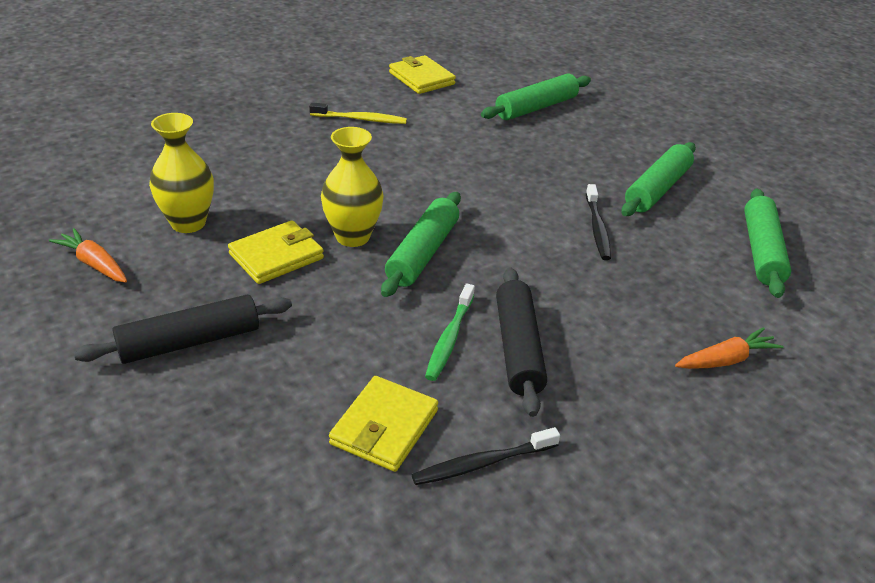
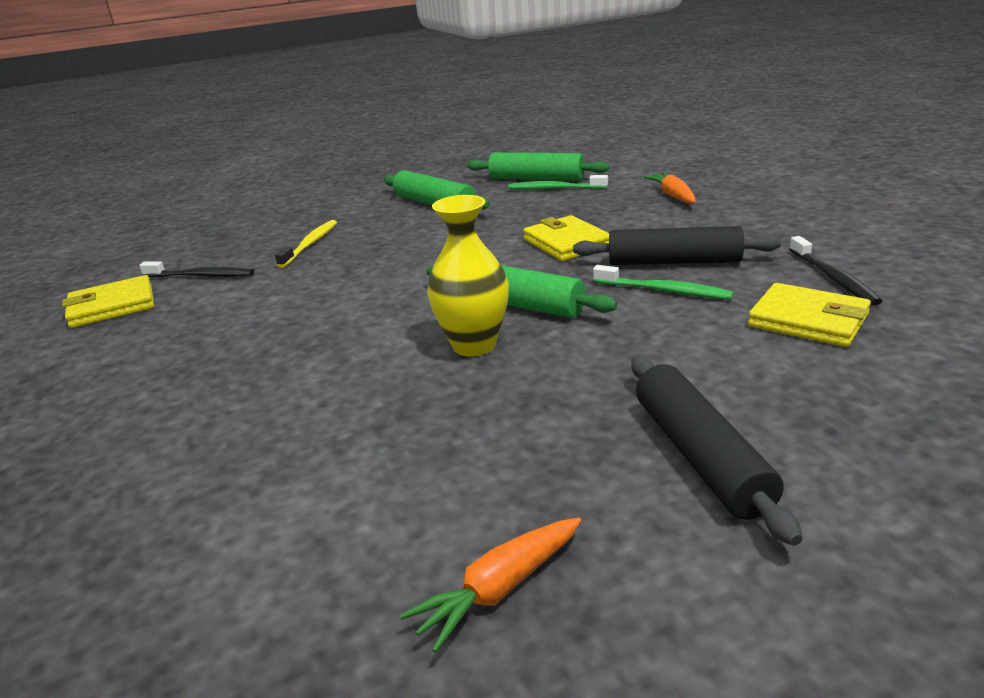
camera: 75 degrees left, 10 degrees down
yellow vase [149,113,214,233] -> none
yellow wallet [228,220,324,284] -> yellow wallet moved to [523,215,609,261]
yellow toothbrush [309,102,407,124] -> yellow toothbrush moved to [275,220,337,268]
green rolling pin [481,74,591,120] -> none
black toothbrush [586,184,611,260] -> black toothbrush moved to [139,261,254,277]
none -> green toothbrush [508,175,608,190]

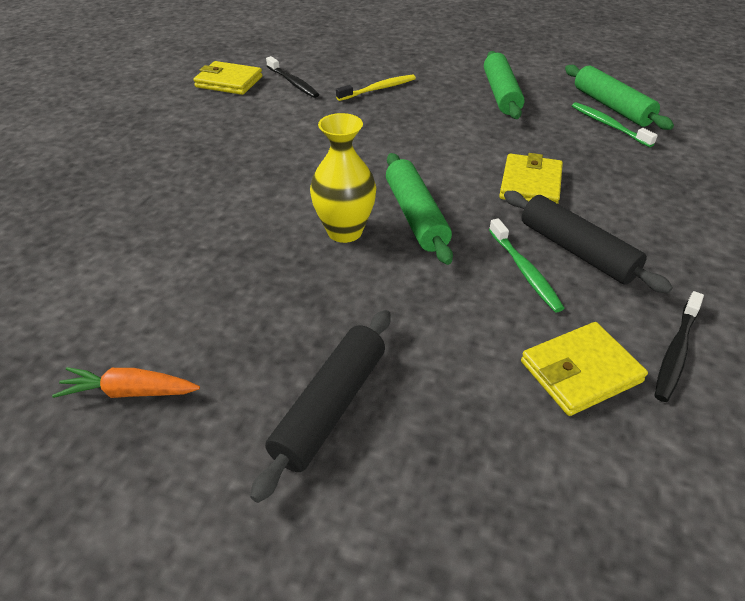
camera: 40 degrees right, 15 degrees up
orange carrot [644,173,696,204] -> none
yellow wallet [748,283,871,347] -> yellow wallet turned 75 degrees clockwise [521,322,648,416]

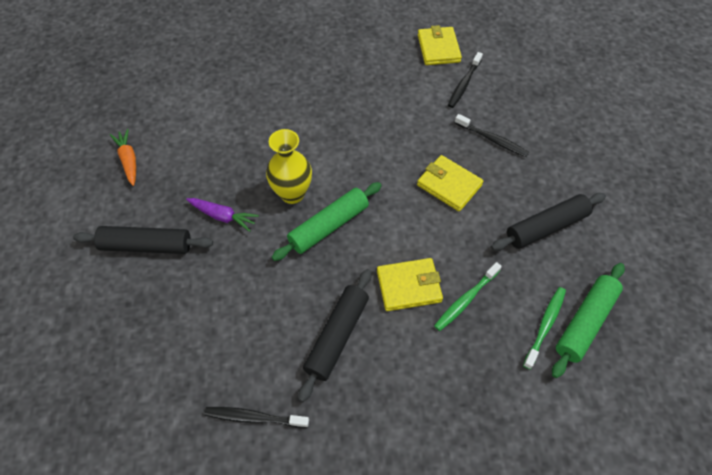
camera: 65 degrees right, 15 degrees up
yellow toothbrush [336,75,416,101] -> black toothbrush [455,114,529,157]
green rolling pin [484,51,525,119] -> black rolling pin [491,193,606,251]
green toothbrush [489,218,565,312] -> green toothbrush moved to [434,262,502,331]
yellow wallet [521,322,648,416] -> yellow wallet moved to [417,155,483,211]
none -> purple carrot [186,198,259,232]

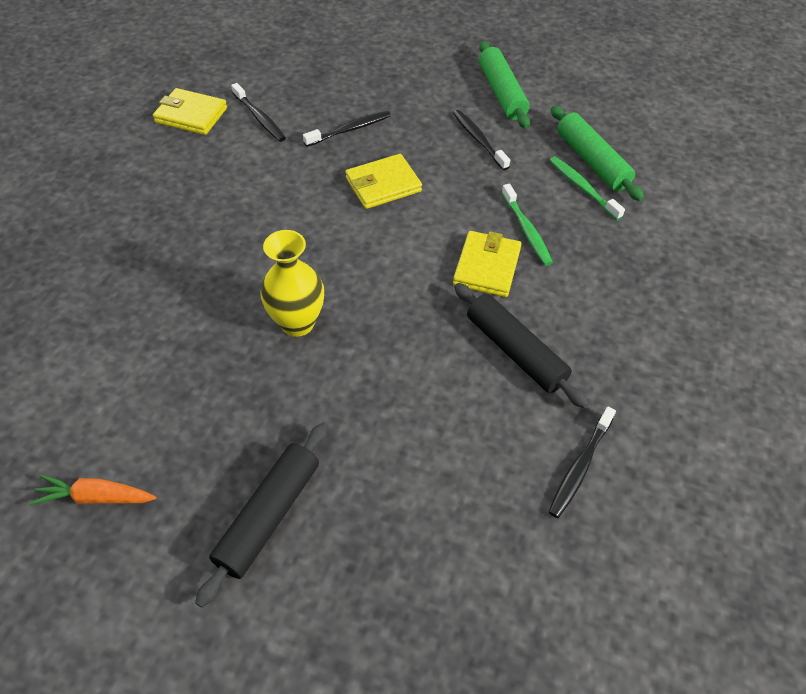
camera: 65 degrees left, 5 degrees down
purple carrot [186,198,259,232] -> none
green rolling pin [272,182,382,261] -> green rolling pin moved to [479,41,530,129]
black rolling pin [491,193,606,251] -> black toothbrush [453,110,510,170]

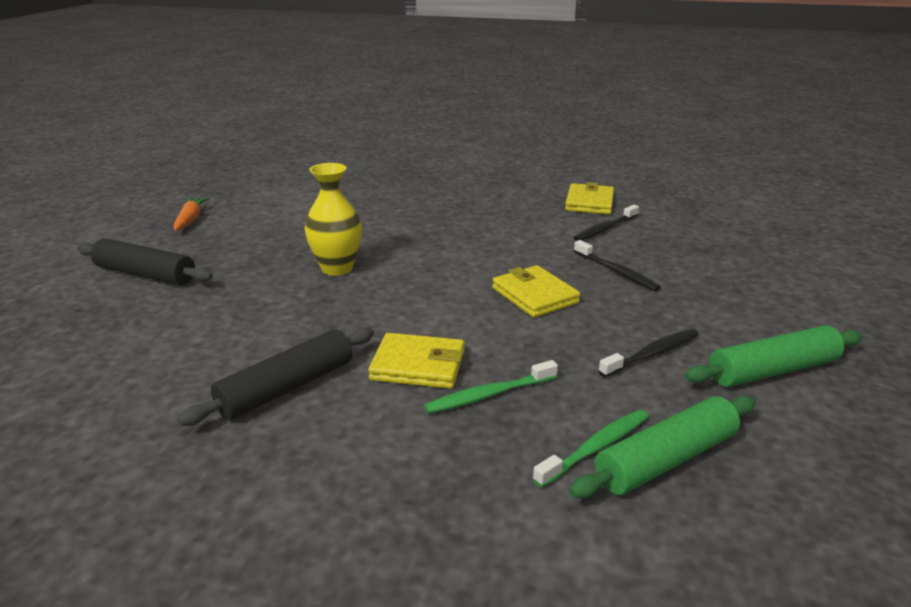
camera: 85 degrees right, 25 degrees down
black toothbrush [549,407,616,518] -> none

